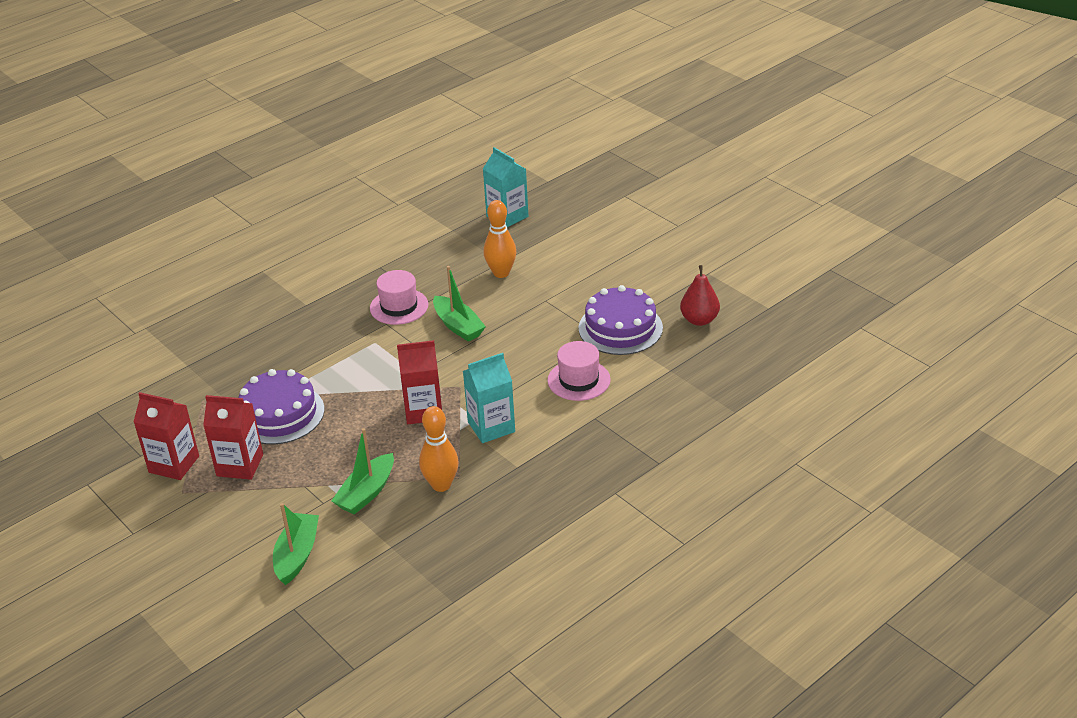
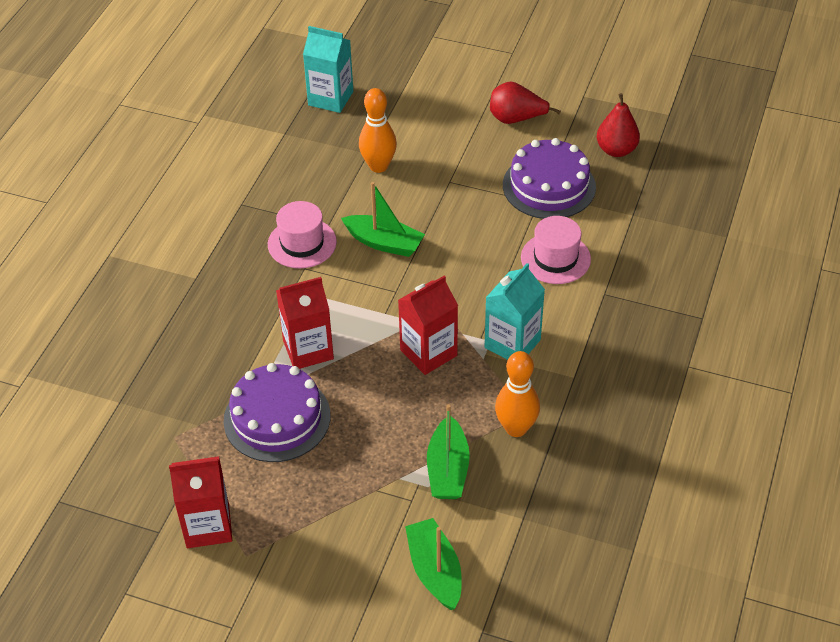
camera: 30 degrees left, 10 degrees up
red carton [203,395,263,480] -> red carton moved to [276,277,334,369]
none -> red pear [490,81,561,124]

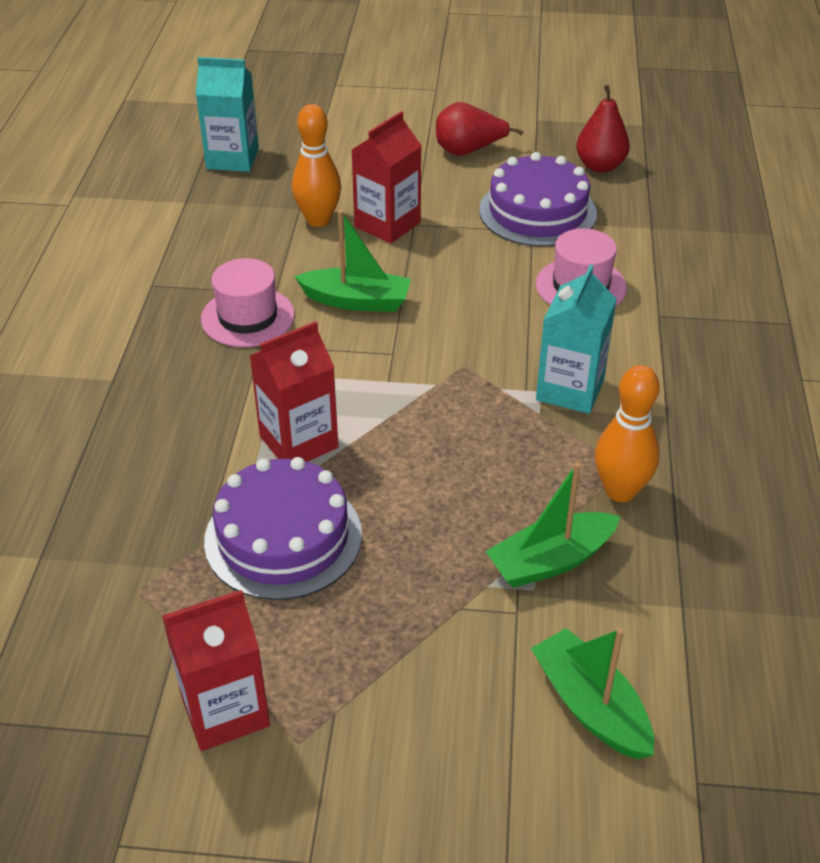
camera: 15 degrees left, 5 degrees down
red carton [398,276,458,375] -> red carton moved to [352,111,422,244]
green boat [427,404,470,499] -> green boat turned 75 degrees clockwise [485,462,620,588]

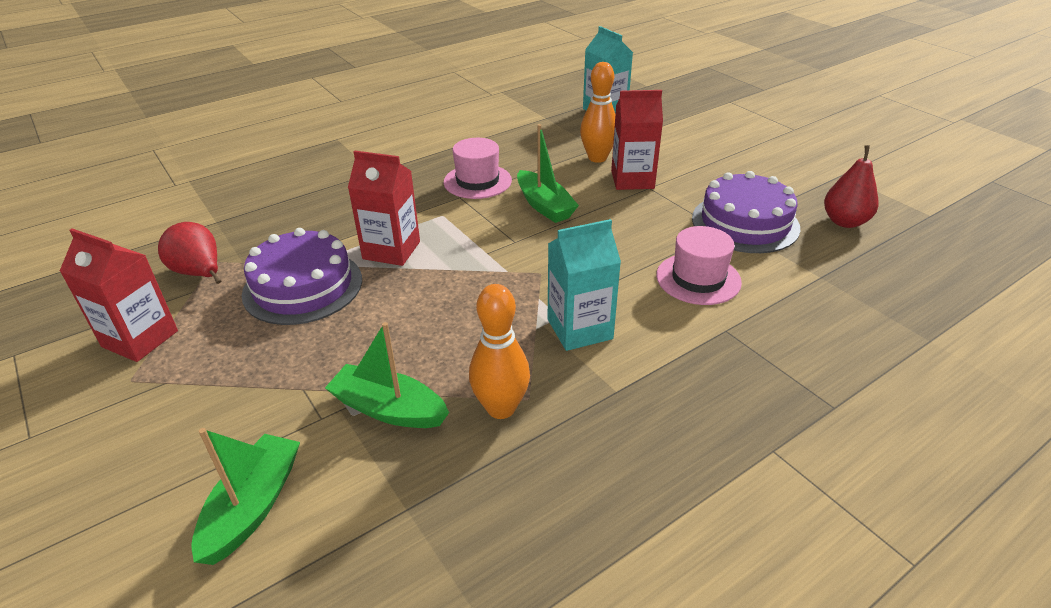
camera: 50 degrees right, 5 degrees down
red pear [436,102,523,156] -> red pear moved to [158,222,221,284]

